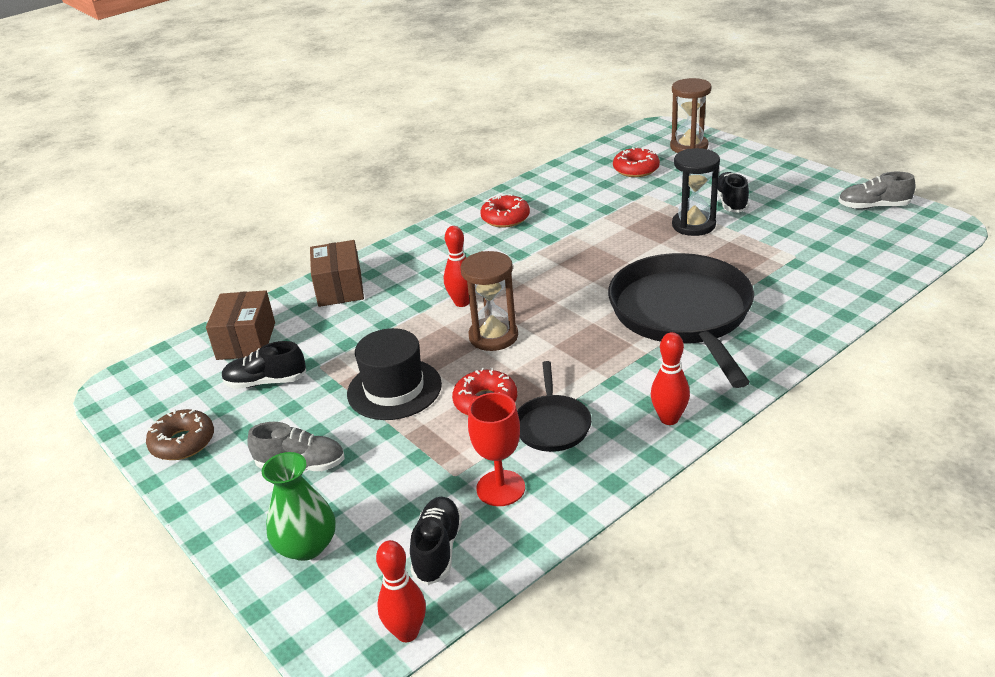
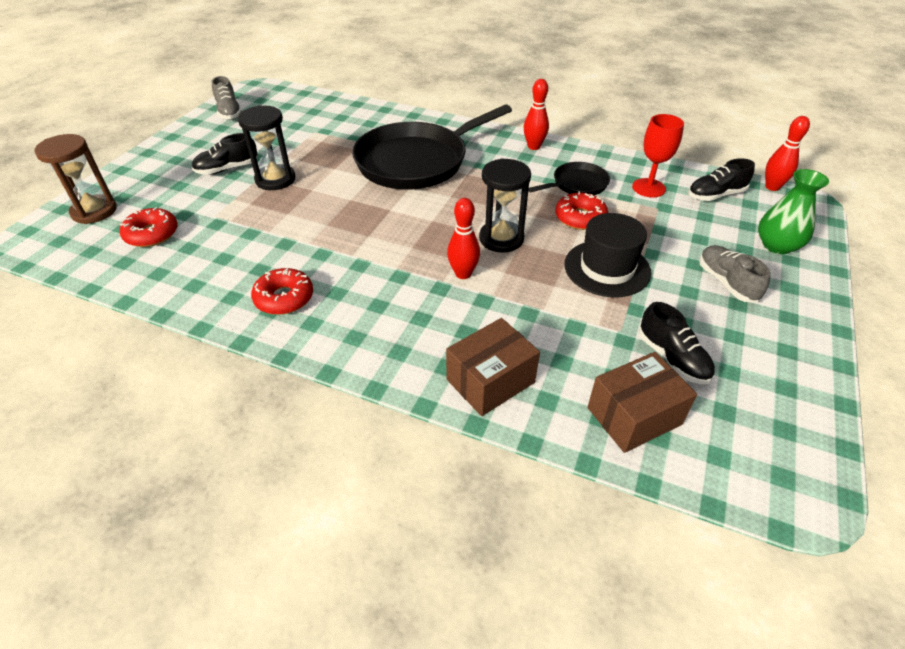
camera: 120 degrees left, 10 degrees up
brown donut [146,409,214,460] -> none
brown hourglass [460,251,518,351] -> black hourglass [479,158,531,252]

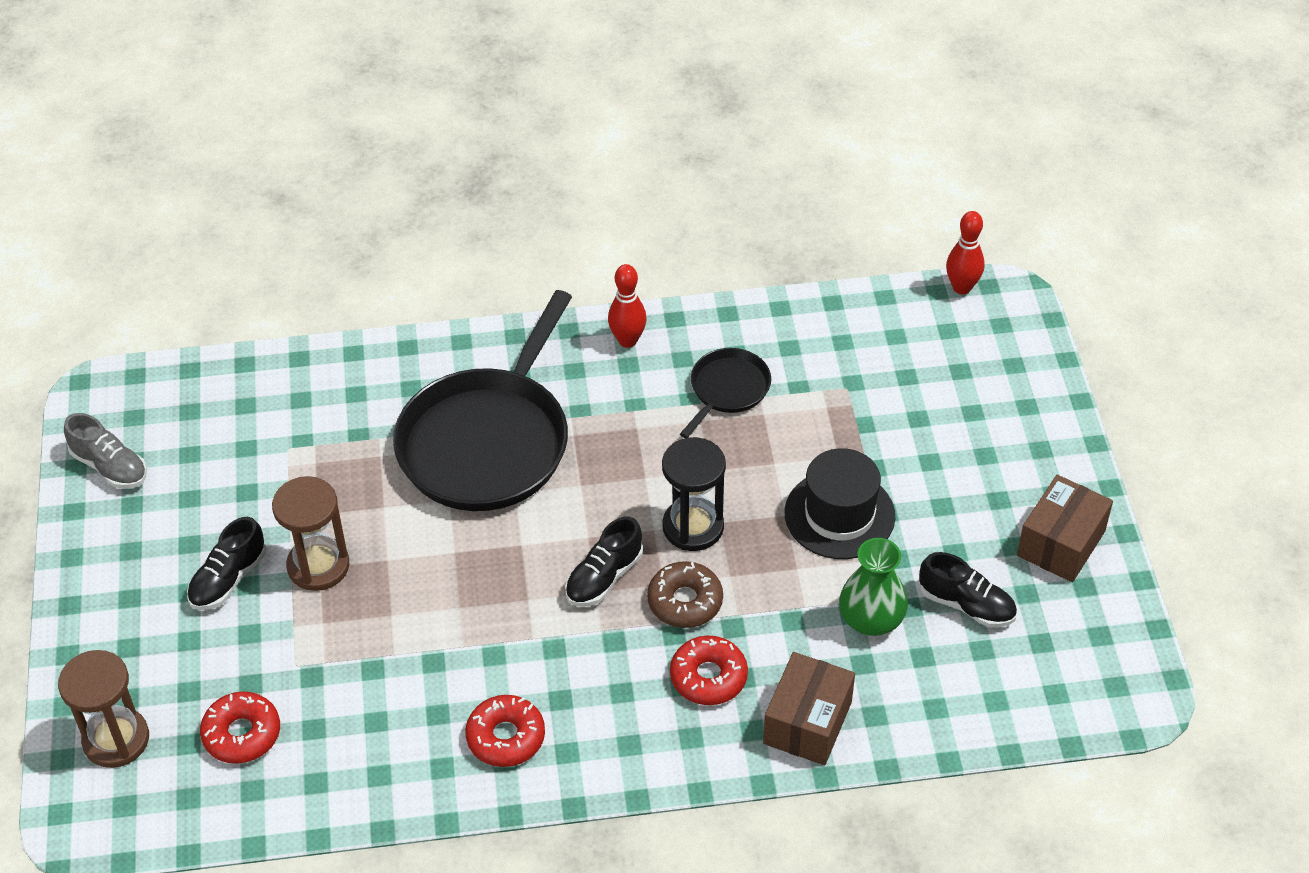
camera: 30 degrees left, 5 degrees up
black hourglass [238,105,295,190] -> brown hourglass [272,476,349,591]
red bowling pin [447,198,480,279] -> brown donut [647,561,723,628]
red donut [555,191,608,230] -> red donut moved to [670,635,748,705]
brown box [588,352,697,453] -> brown box moved to [1017,475,1113,582]
red goblet [632,114,684,197] -> none
black shoe [688,158,755,201] -> black shoe moved to [565,517,643,606]
grey shoe [699,245,771,303] -> none
green vase [758,169,829,254] -> green vase moved to [839,538,908,636]

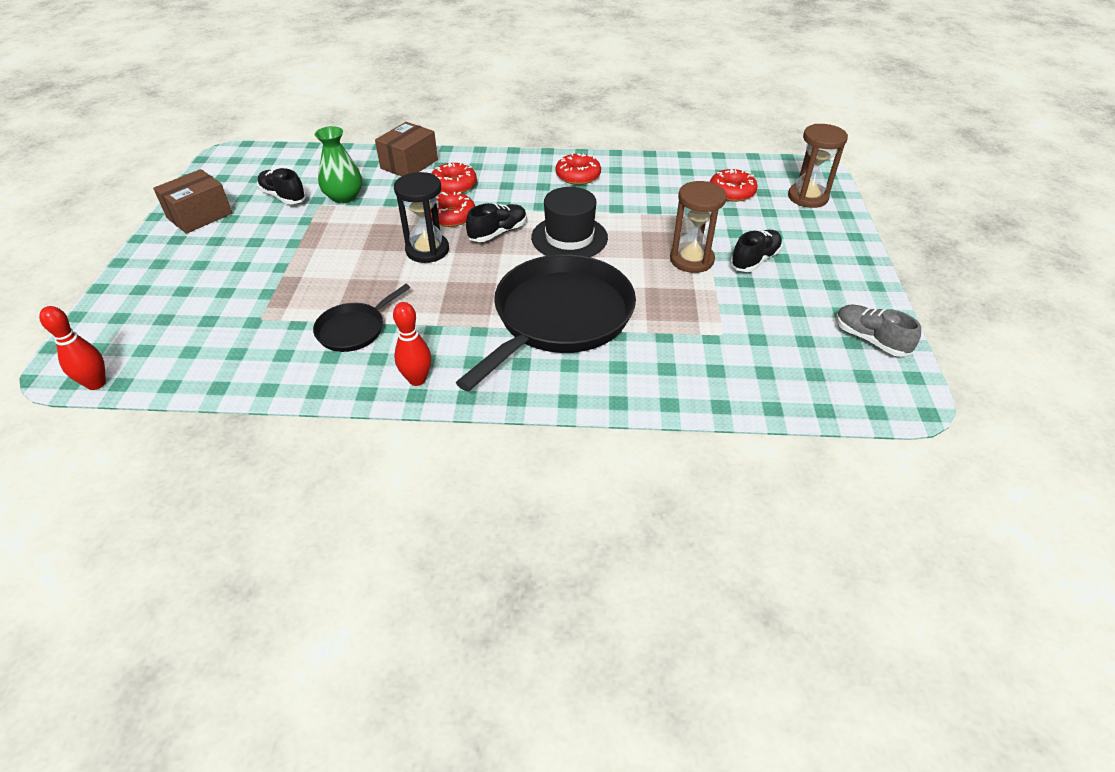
camera: 170 degrees left, 5 degrees down
brown donut [647,561,723,628] -> red donut [430,192,475,227]
black hat [785,448,895,559] -> black hat moved to [531,187,608,257]

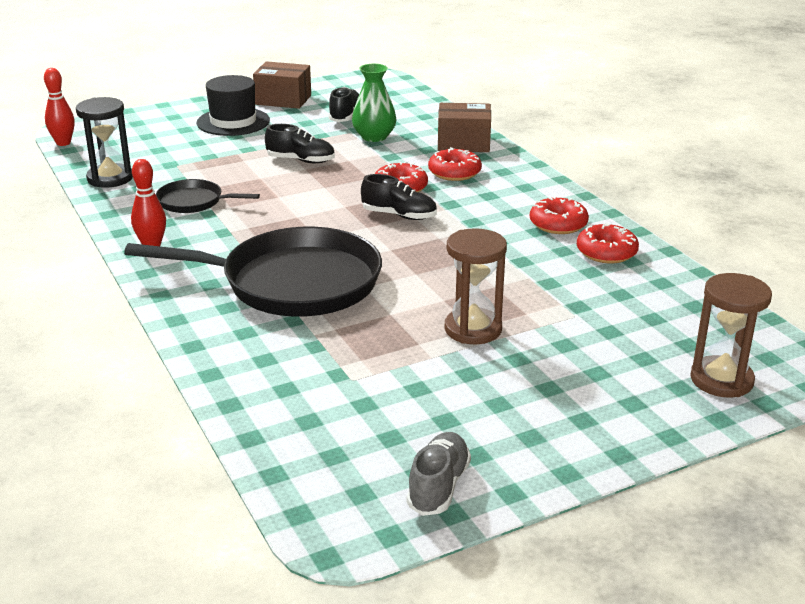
camera: 60 degrees right, 15 degrees down
black hourglass [394,172,449,263] -> black hourglass moved to [76,97,133,188]
black hat [531,187,608,257] -> black hat moved to [197,75,270,136]
red donut [710,169,758,202] -> red donut moved to [577,222,639,263]
black shoe [730,230,783,272] -> black shoe moved to [265,124,335,163]

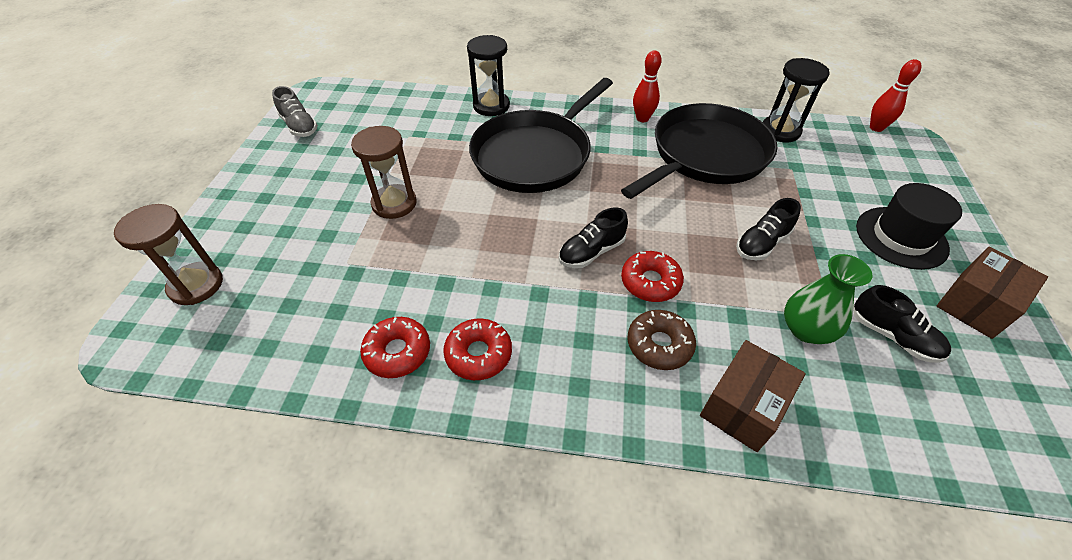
camera: 125 degrees right, 20 degrees up
black pan [156,179,260,213] -> black pan [621,103,778,199], size x2.10
red donut [428,147,482,181] -> brown donut [627,310,696,370]
none -> black hourglass [467,35,510,116]

